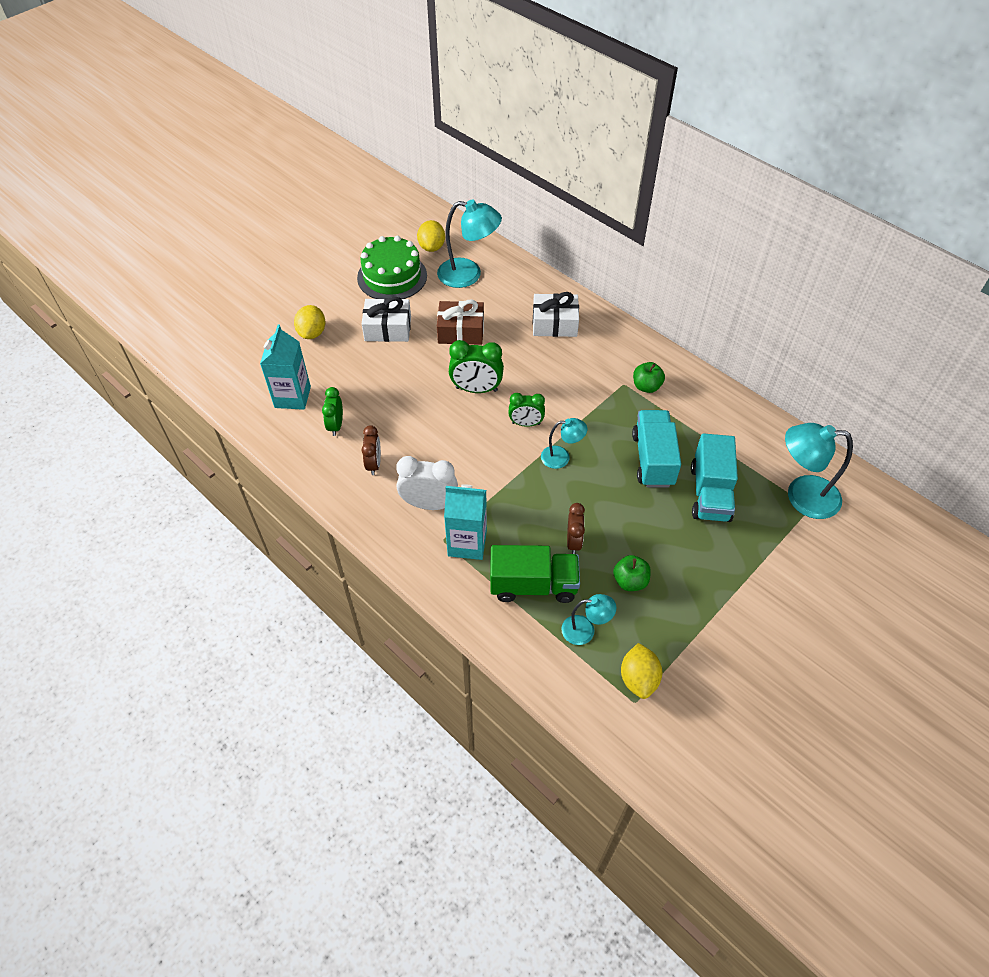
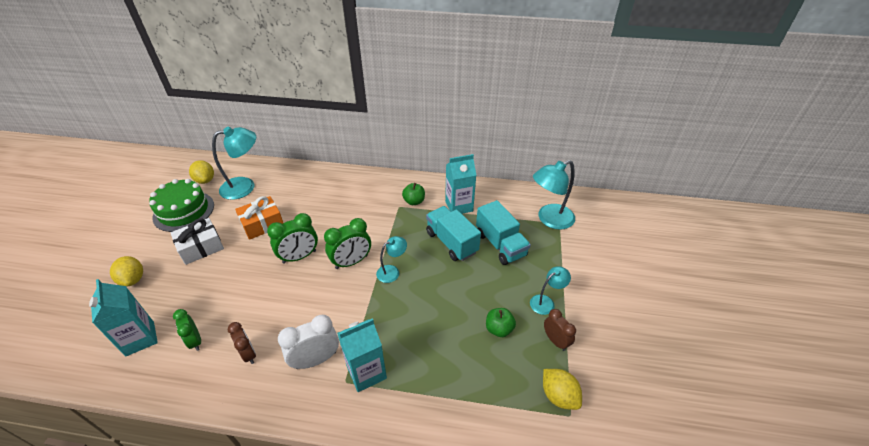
camera: 35 degrees left, 10 degrees down
brown gift [437,300,484,345] -> orange gift [235,196,283,240]
green truck [490,545,580,603] -> none
green clock [508,393,545,427] -> green clock [324,218,371,269], size x1.53
white gift [533,292,579,337] -> none
turquoise lamp [561,594,616,645] -> turquoise lamp moved to [530,266,571,315]
brown clock [567,503,585,554] -> brown clock moved to [544,309,576,351]
none -> turquoise carton [445,154,476,214]

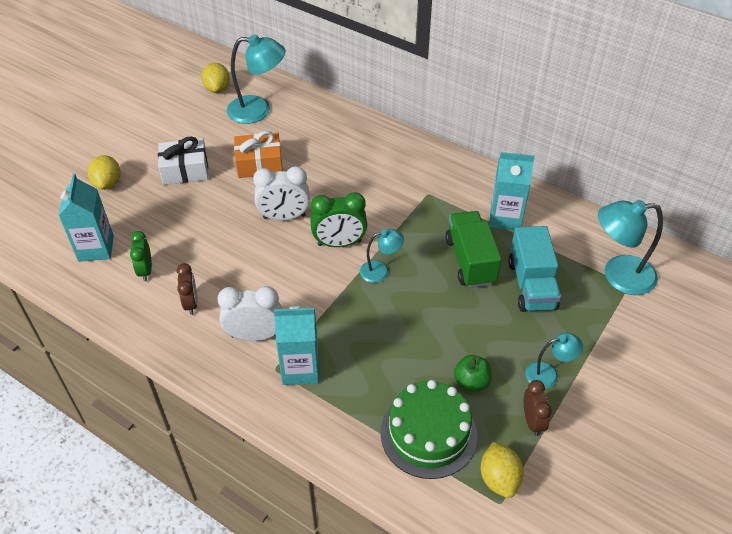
camera: 25 degrees right, 5 degrees up
green cake [149,179,214,232] -> green cake moved to [381,380,477,479]
green clock [267,213,318,264] -> white clock [253,166,310,220]
green apple [402,183,425,205] -> none
turquoise truck [426,206,481,261] -> green truck [445,211,502,288]

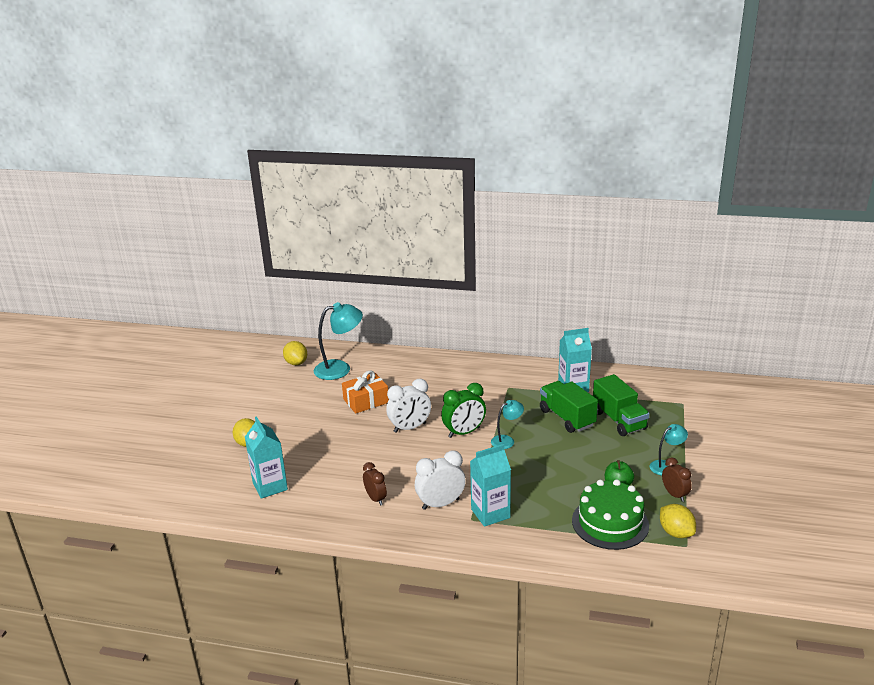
camera: 20 degrees left, 20 degrees down
green clock [130,231,152,281] -> none
white gift [158,136,208,185] -> none
turquoise truck [508,226,561,312] -> green truck [593,374,650,436]
turquoise lamp [598,200,663,295] -> none

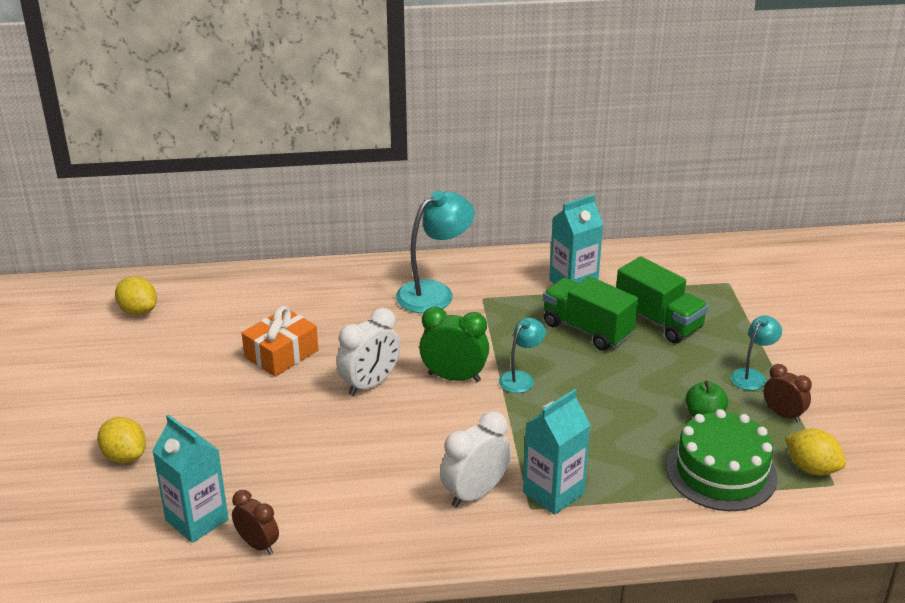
camera: 20 degrees left, 5 degrees up
turquoise lamp [314,302,363,380] -> turquoise lamp moved to [396,191,475,313]
brown clock [363,462,387,506] -> brown clock moved to [232,490,279,554]
green clock [441,383,486,438] -> green clock turned 120 degrees counterclockwise [419,307,489,382]

